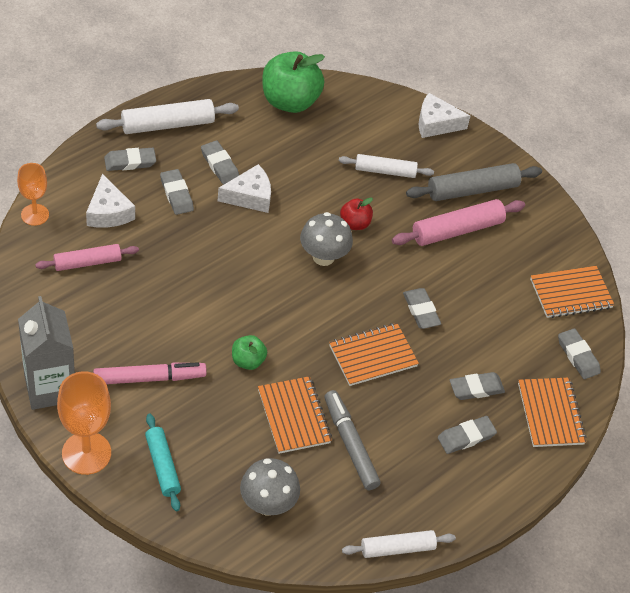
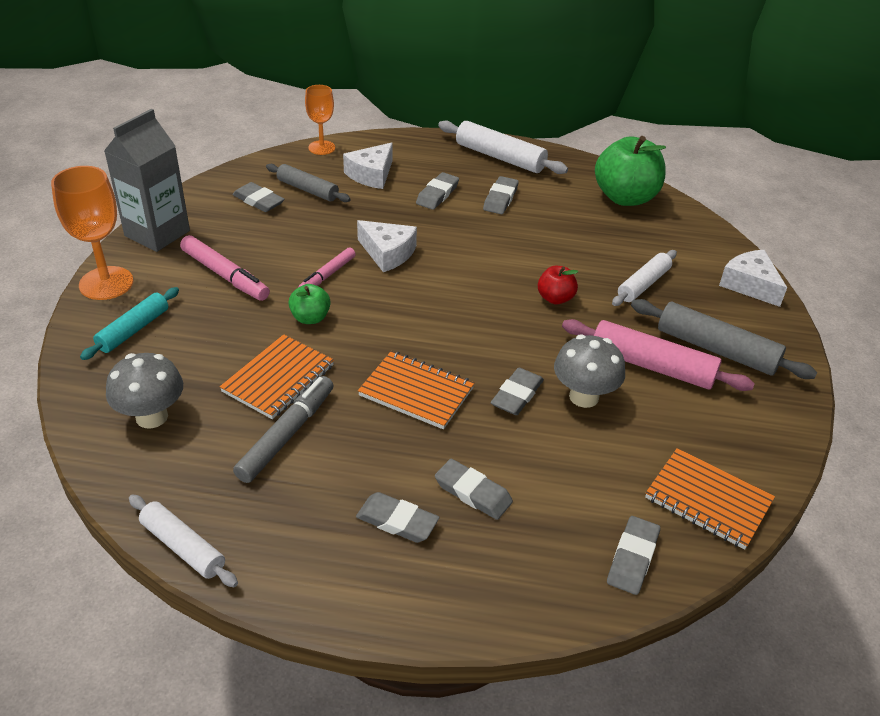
camera: 55 degrees right, 10 degrees down
pink rolling pin [35,244,139,271] -> grey rolling pin [266,164,351,202]
grey eraser [104,148,156,171] -> grey eraser moved to [233,182,285,212]
white cheese [218,164,271,213] -> white cheese moved to [357,220,417,272]
grey mushroom [300,212,353,266] -> grey mushroom moved to [554,335,625,408]
white rolling pin [339,154,434,178] -> white rolling pin turned 75 degrees clockwise [612,250,677,306]
orange notebook [518,378,587,447] -> none
none -> pink marker [298,247,356,287]

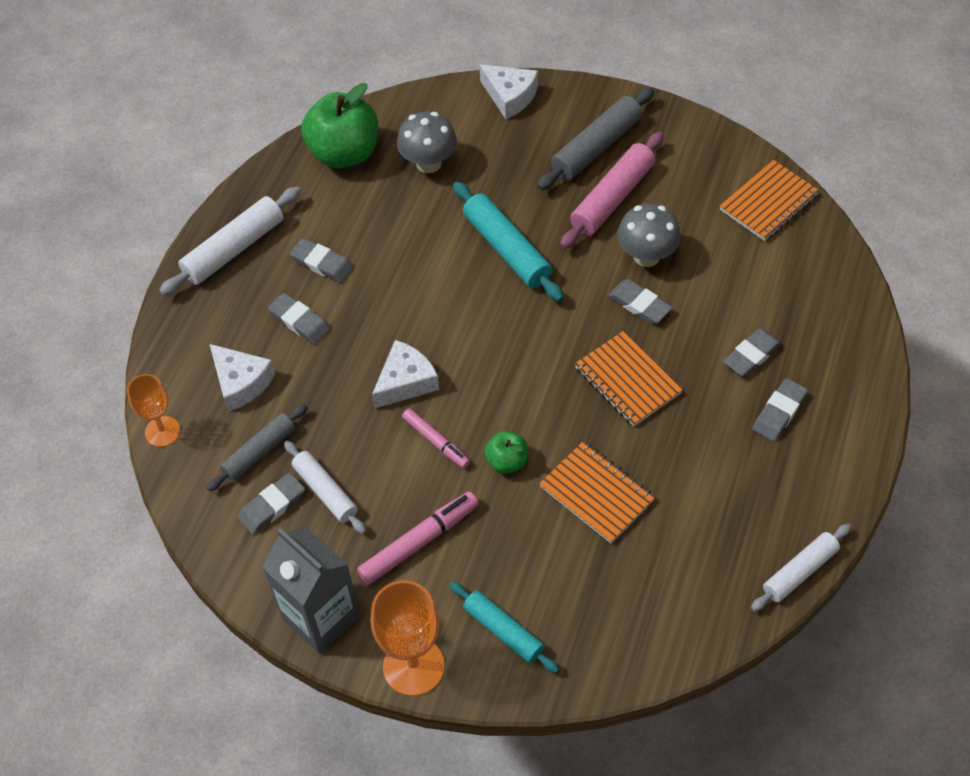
camera: 75 degrees left, 15 degrees up
grey mushroom [106,353,183,429] -> grey mushroom moved to [397,112,457,173]
grey marker [233,376,334,483] -> none
orange notebook [358,351,475,429] -> orange notebook turned 75 degrees counterclockwise [575,331,682,427]
red apple [538,266,578,305] -> turquoise rolling pin [453,182,564,302]
grey eraser [607,516,660,595] -> none
white rolling pin [612,250,677,306] -> white rolling pin moved to [284,441,366,534]
white cheese [719,250,787,307] -> white cheese turned 120 degrees counterclockwise [479,64,538,119]

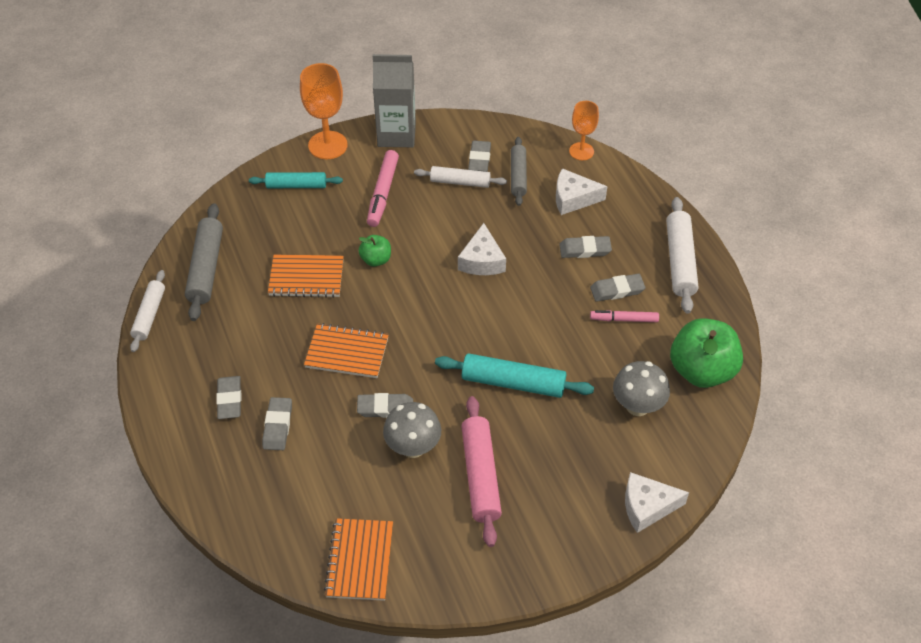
camera: 135 degrees right, 5 degrees down
pink marker [402,409,470,468] -> pink marker moved to [590,310,659,322]
grey rolling pin [537,87,654,190] -> grey rolling pin moved to [185,204,223,321]

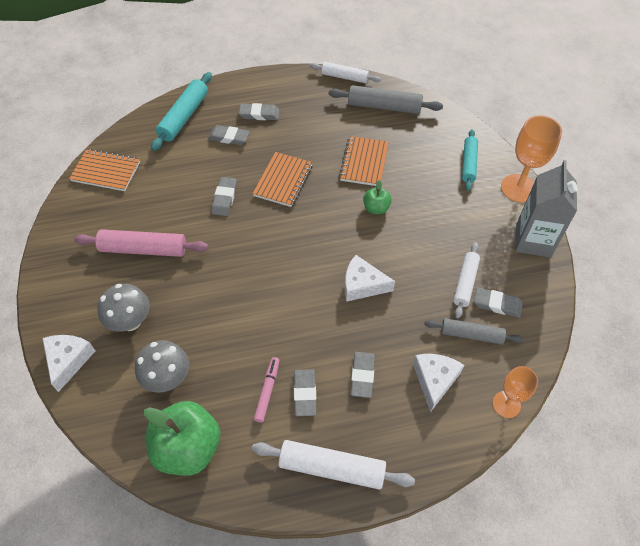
camera: 100 degrees right, 5 degrees up
pink marker [367,150,399,227] -> none
grey mushroom [383,402,441,458] -> grey mushroom moved to [98,284,150,332]
turquoise rolling pin [435,353,594,398] -> turquoise rolling pin moved to [151,72,212,151]

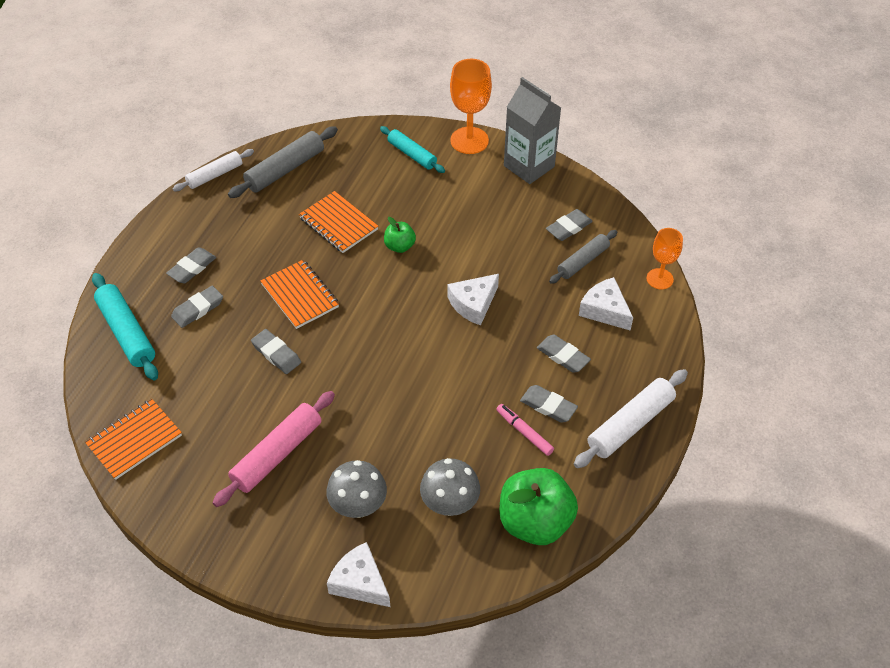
camera: 55 degrees left, 5 degrees down
white rolling pin [454,242,480,319] -> none

